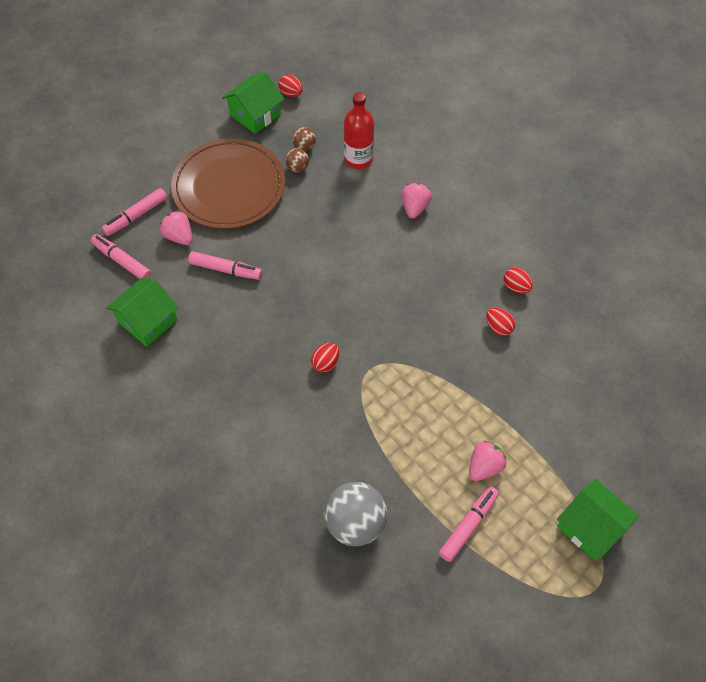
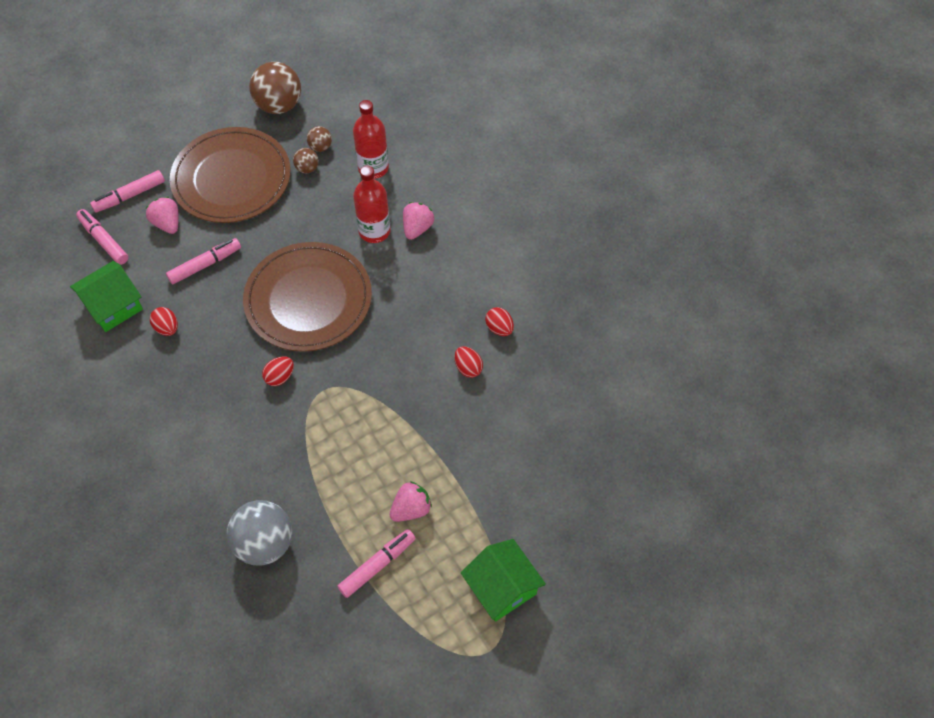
camera: 10 degrees right, 0 degrees up
pink marker [188,251,262,280] -> pink marker turned 60 degrees counterclockwise [166,238,241,284]
green house [222,71,284,134] -> brown ball [249,62,301,114]
red egg [278,74,303,97] -> red egg moved to [150,307,178,336]
none -> brown plate [243,242,372,352]
none -> red bottle [353,166,391,243]

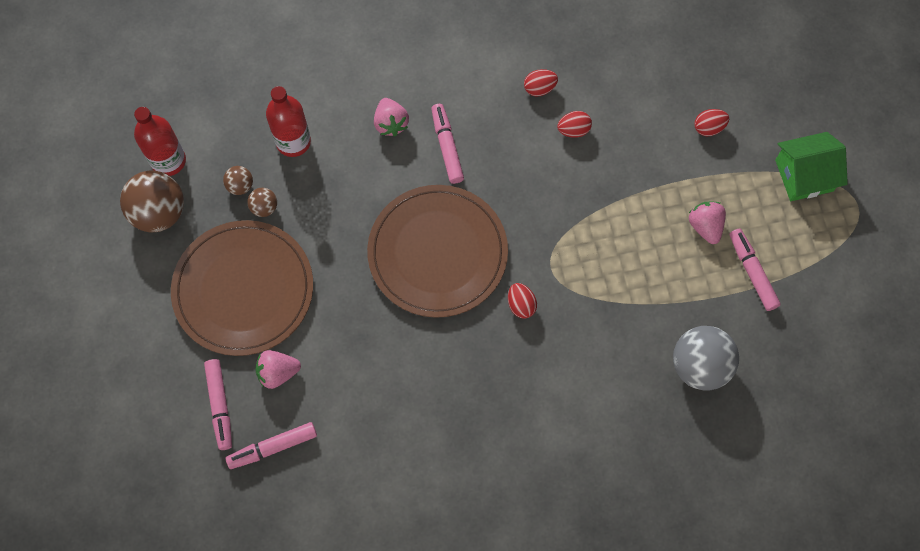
camera: 70 degrees left, 10 degrees up
green house [70,261,143,332] -> none
red egg [150,307,178,336] -> red egg moved to [694,109,729,136]
pink marker [166,238,241,284] -> pink marker moved to [431,104,464,184]
red bottle [353,166,391,243] -> red bottle moved to [134,107,186,176]
pink strawberry [403,202,434,240] -> pink strawberry turned 150 degrees counterclockwise [374,98,409,136]

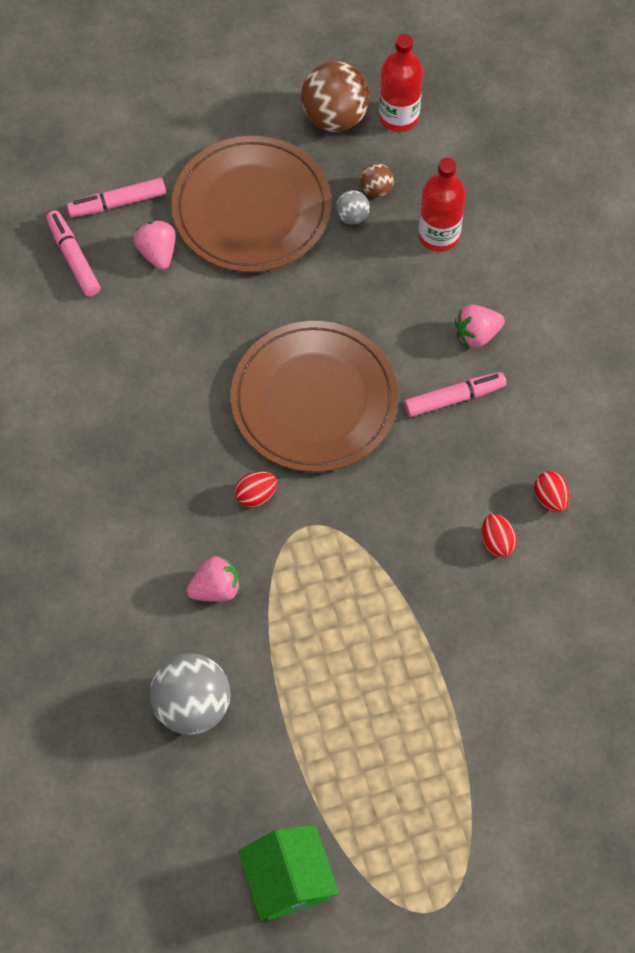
camera: 85 degrees right, 5 degrees down
brown ball [247,188,277,217] -> grey ball [336,190,370,225]
pink strawberry [689,201,726,244] -> pink strawberry moved to [186,555,240,602]
red egg [694,109,729,136] -> none
pink marker [729,229,781,311] -> none
green house [775,132,848,201] -> green house moved to [238,825,339,921]

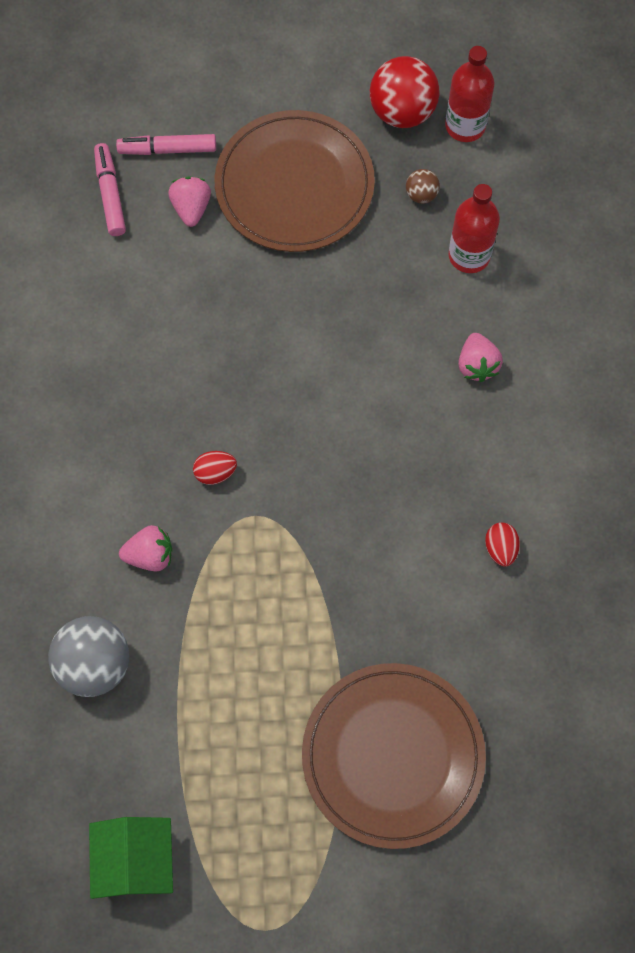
camera: 15 degrees right, 5 degrees up
brown plate [230,321,398,472] -> brown plate moved to [302,663,486,849]
brown ball [301,61,370,132] -> red ball [370,56,440,128]
grey ball [336,190,370,225] -> none
pink marker [404,372,506,417] -> none
pink strawberry [455,305,505,348] -> pink strawberry turned 90 degrees counterclockwise [458,333,503,382]
red egg [481,514,517,557] -> none

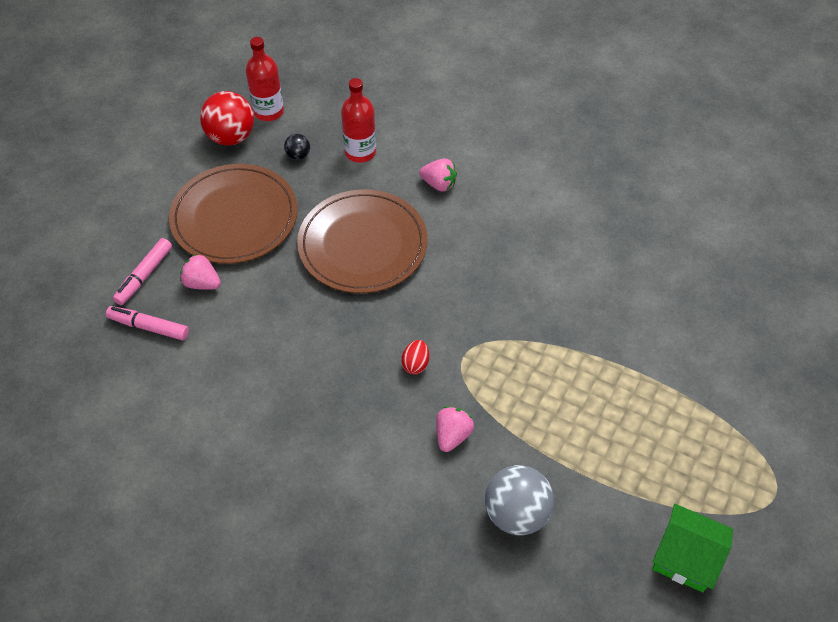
camera: 60 degrees left, 15 degrees down
brown plate [302,663,486,849] -> brown plate moved to [297,189,428,293]
brown ball [406,169,440,204] -> black ball [284,134,310,160]
red egg [485,522,520,567] -> none

